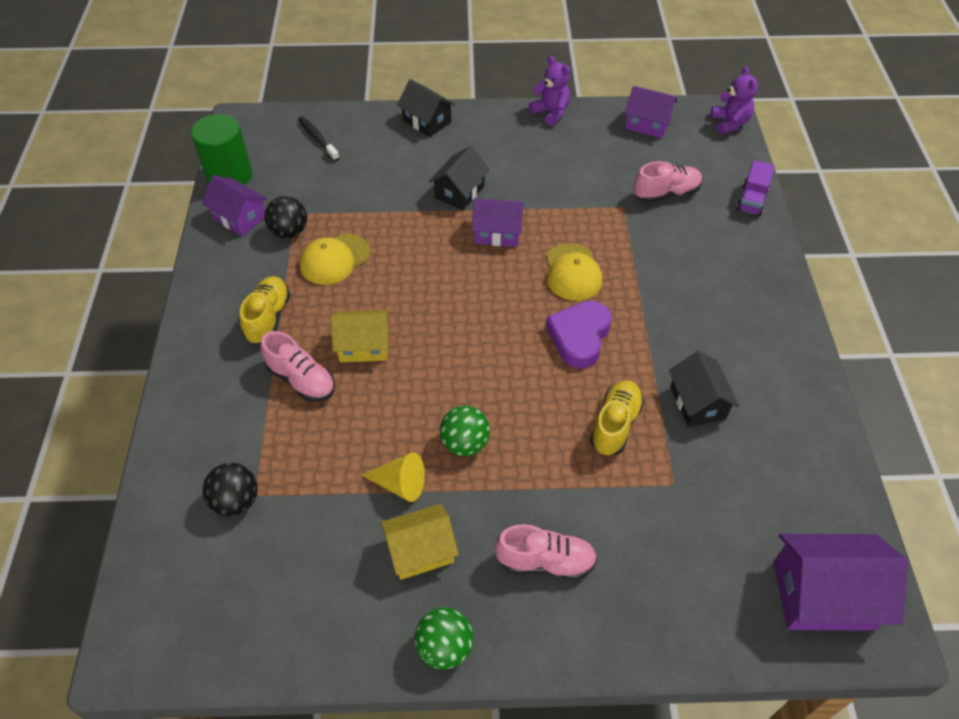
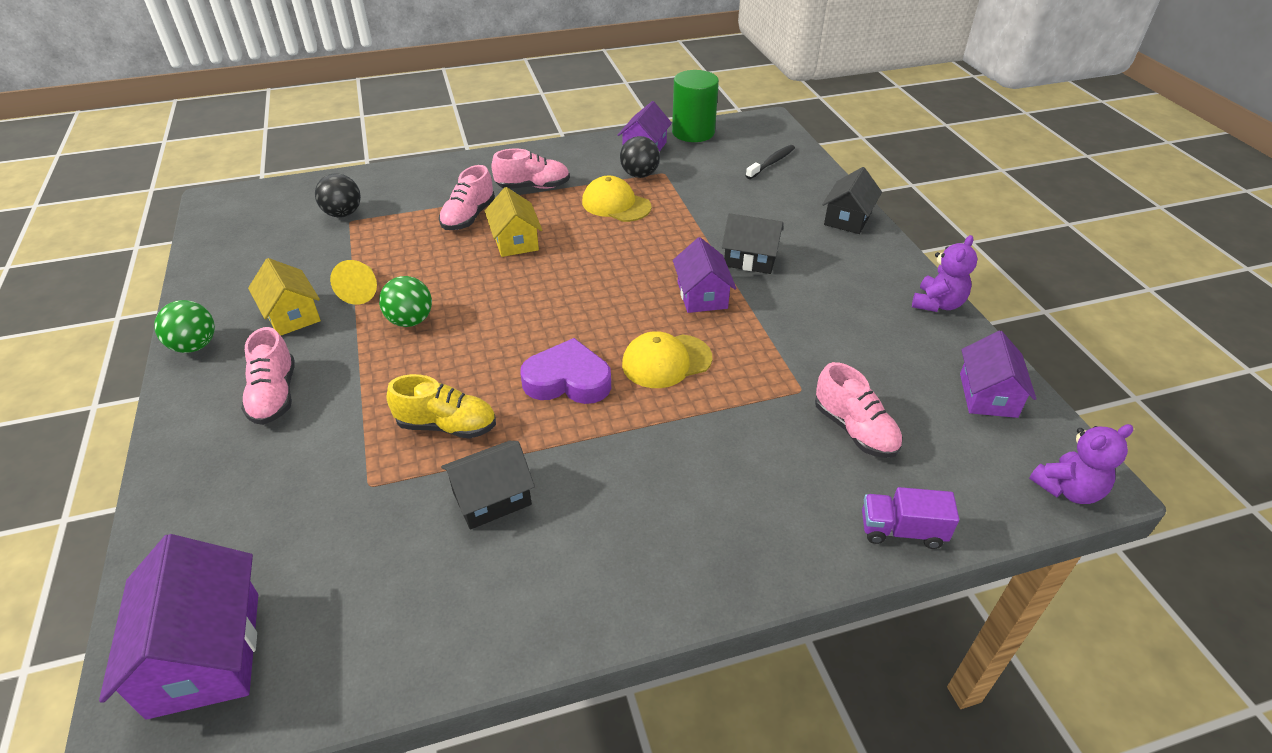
camera: 75 degrees right, 10 degrees down
yellow shoe [240,276,291,344] -> pink shoe [491,149,570,189]

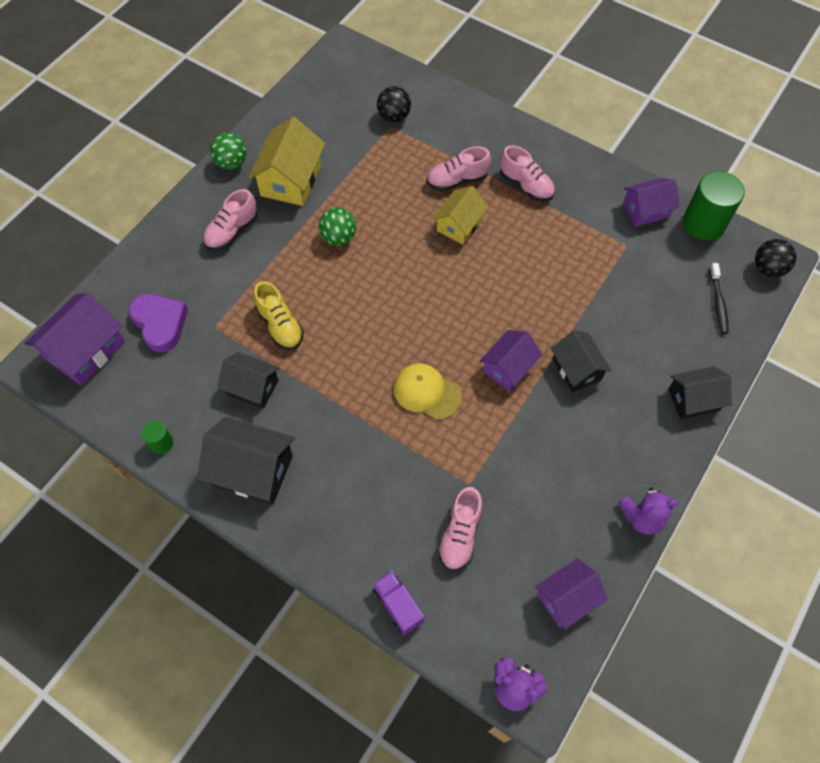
camera: 50 degrees right, 20 degrees up
yellow house [248,258,321,336] -> yellow house [248,117,325,206], size x1.51
yellow cone [330,260,377,305] -> none
purple heart [520,338,611,404] -> purple heart moved to [128,294,188,352]
yellow cap [582,176,652,222] -> none
black ball [620,136,660,178] -> black ball moved to [755,239,797,277]
black toothbrush [746,145,795,179] -> black toothbrush turned 90 degrees clockwise [709,263,728,334]
none -> green cylinder [141,421,173,454]
none -> black house [197,417,295,504]

